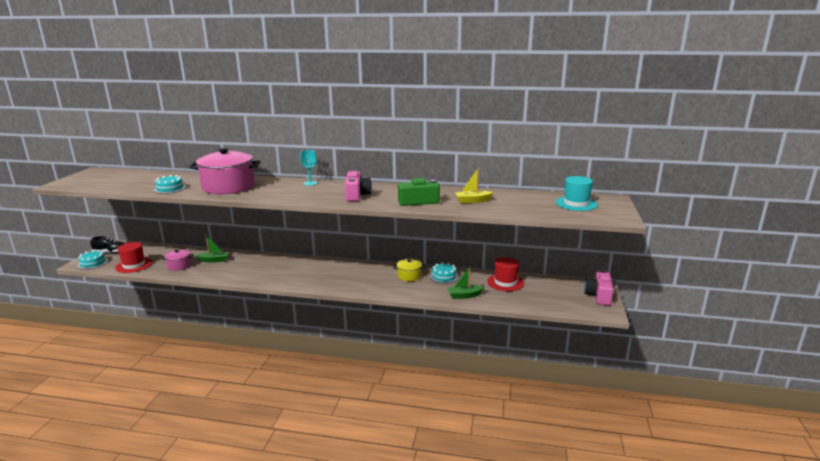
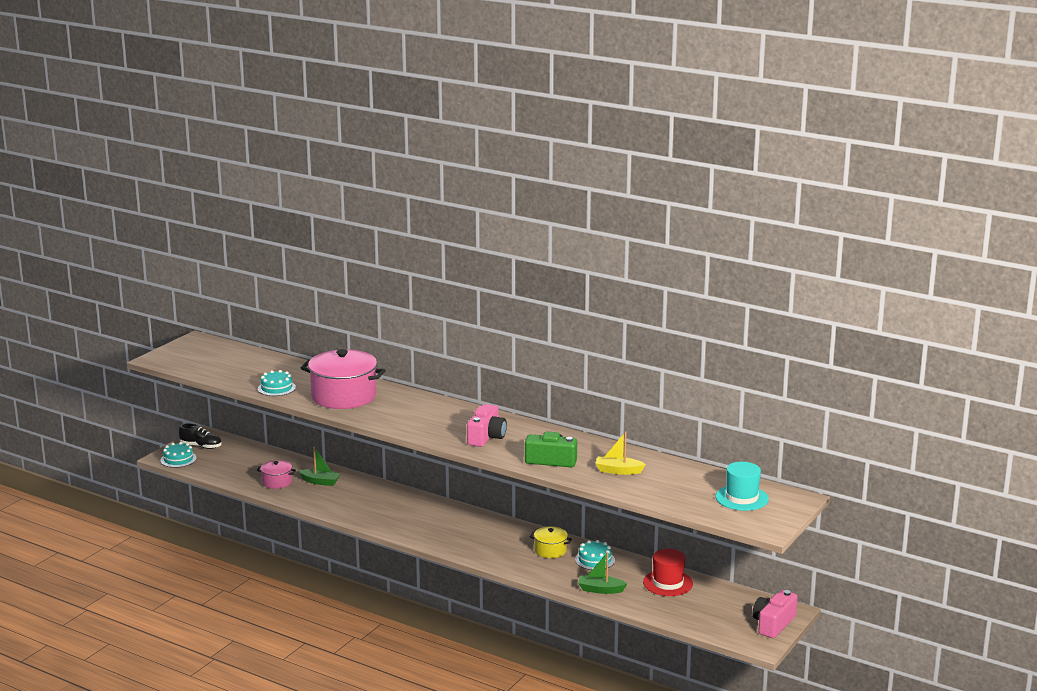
camera: 20 degrees right, 0 degrees up
red hat [115,242,152,273] -> none
turquoise goblet [300,150,318,186] -> none

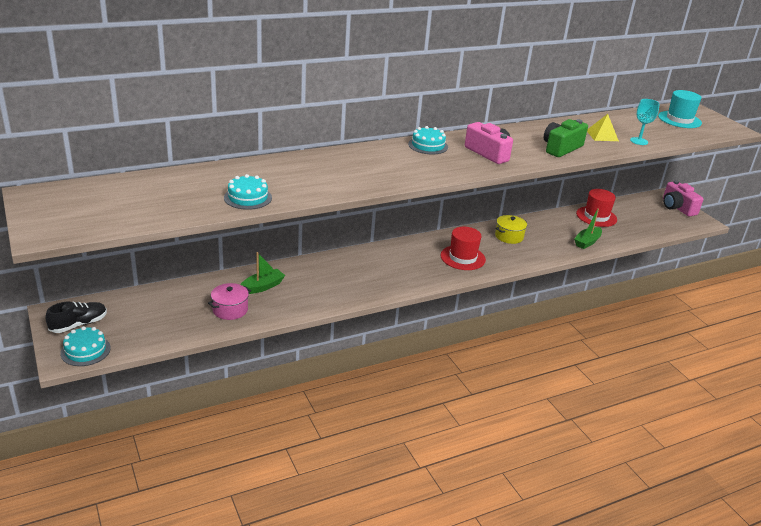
camera: 60 degrees left, 10 degrees up
pink pot [300,349,386,409] -> none
turquoise cake [575,540,615,570] -> turquoise cake moved to [408,126,448,154]
yellow boat [595,431,646,475] -> yellow pyramid [587,114,619,141]
none -> red hat [440,227,486,270]
none -> turquoise goblet [630,99,660,145]

